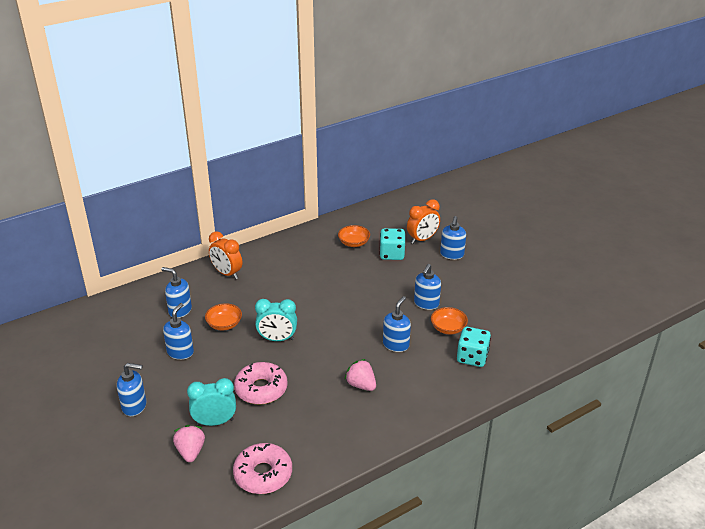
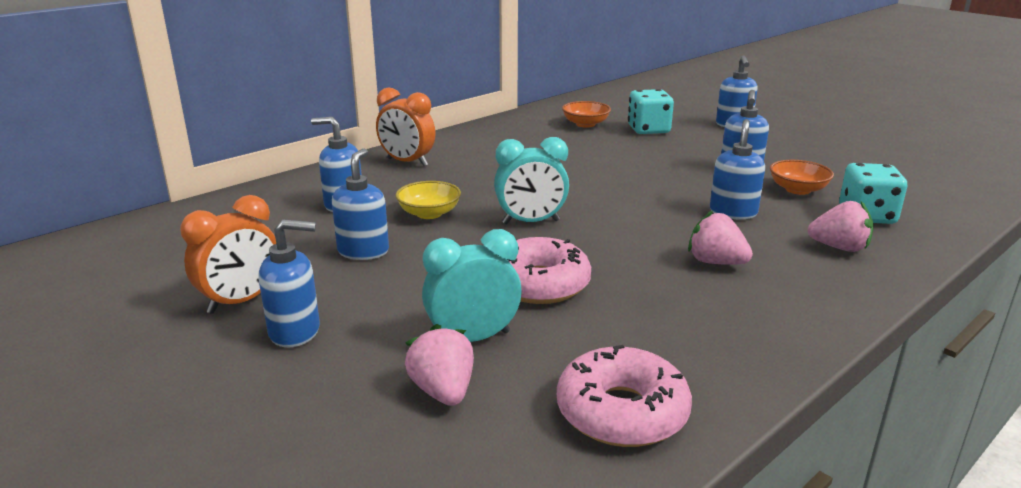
camera: 10 degrees left, 10 degrees down
orange bowl [205,303,242,331] -> yellow bowl [396,181,461,219]
orange clock [407,199,440,244] -> orange clock moved to [180,195,276,314]
none -> pink strawberry [808,201,874,252]

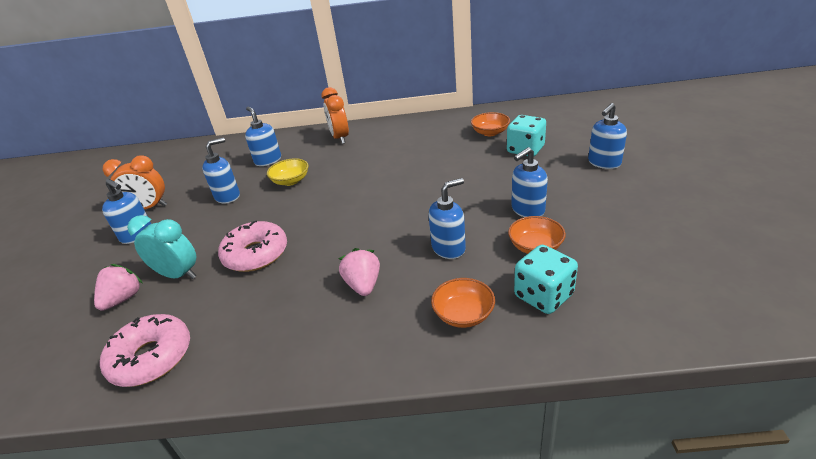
camera: 45 degrees right, 10 degrees up
turquoise clock [494,137,569,224] -> none
pink strawberry [808,201,874,252] -> orange bowl [431,278,495,328]

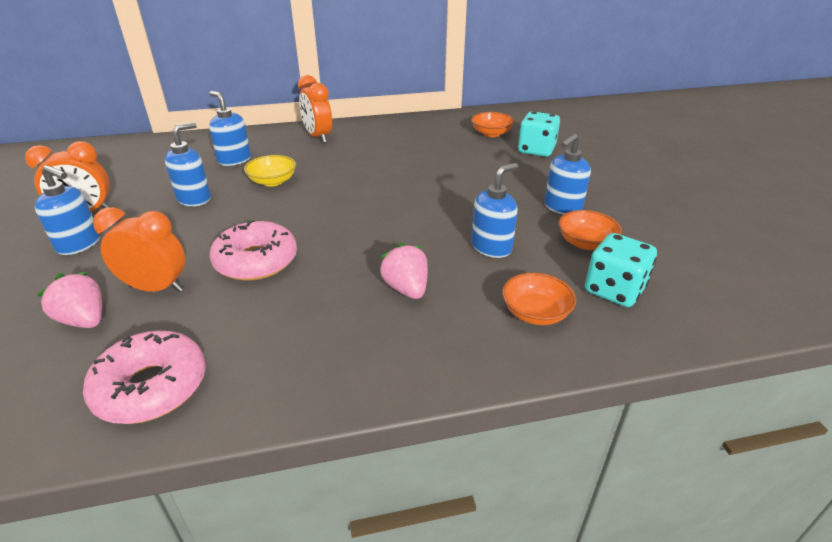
camera: 15 degrees left, 0 degrees up
pink strawberry [94,264,143,311] -> pink strawberry turned 60 degrees counterclockwise [37,272,102,328]
turquoise clock [127,215,196,279] -> orange clock [93,207,185,292]
blue soap dispenser [588,103,627,169] -> none

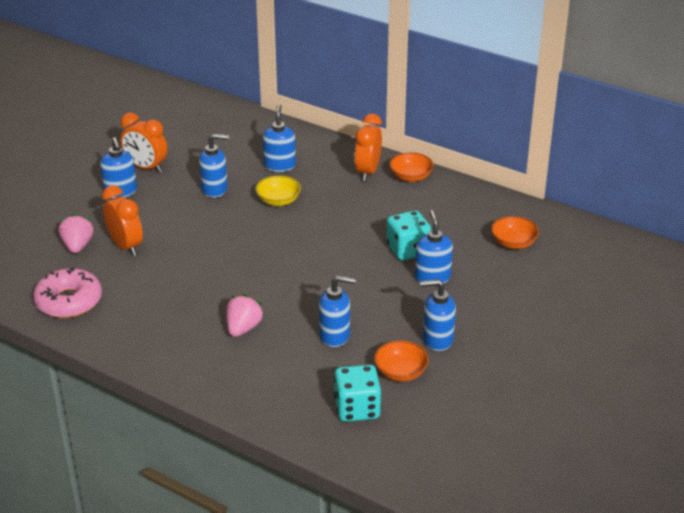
camera: 45 degrees right, 0 degrees up
pink donut [209,220,297,281] -> none
orange bowl [502,273,576,325] -> orange bowl moved to [389,152,434,182]
turquoise dice [518,112,560,157] -> turquoise dice moved to [386,210,431,260]
none -> blue soap dispenser [415,210,453,283]

